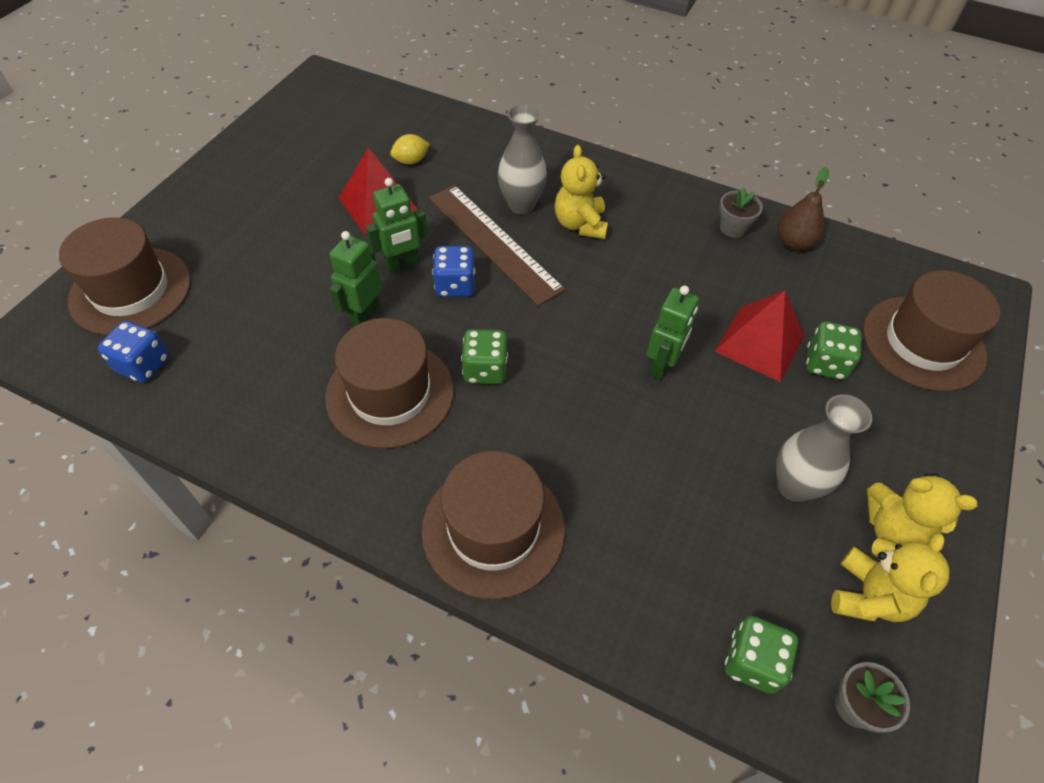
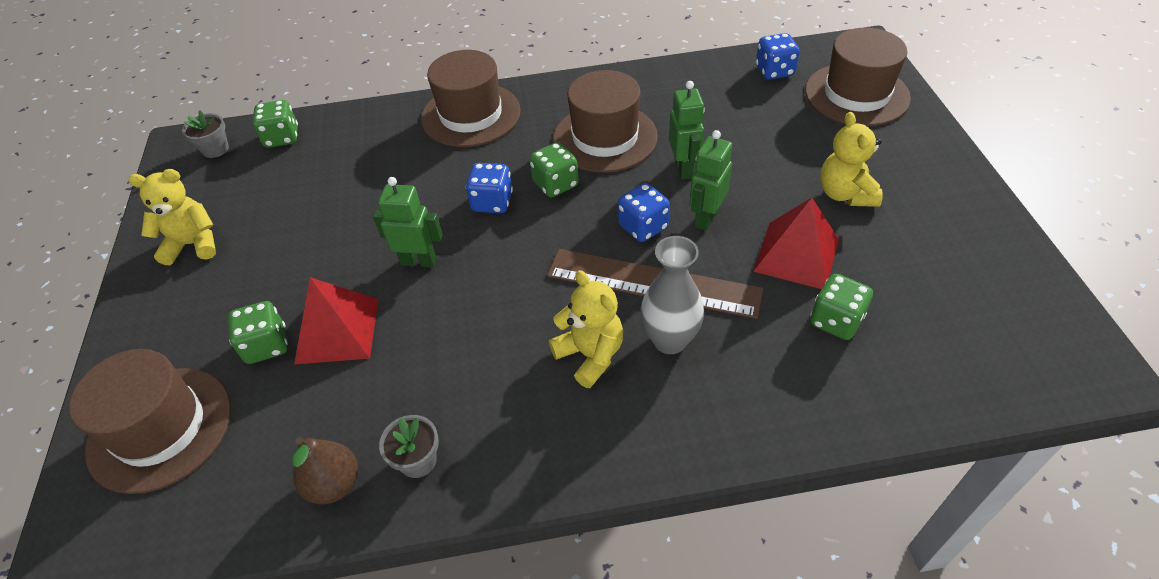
camera: 150 degrees right, 5 degrees down
yellow lemon [390,134,430,165] -> green dice [810,274,873,340]
green robot [646,286,699,380] -> green robot turned 105 degrees clockwise [373,177,443,268]
grey vase [776,394,872,502] -> none
yellow teddy bear [831,533,949,622] -> yellow teddy bear moved to [820,112,883,207]
none -> blue dice [466,163,513,213]

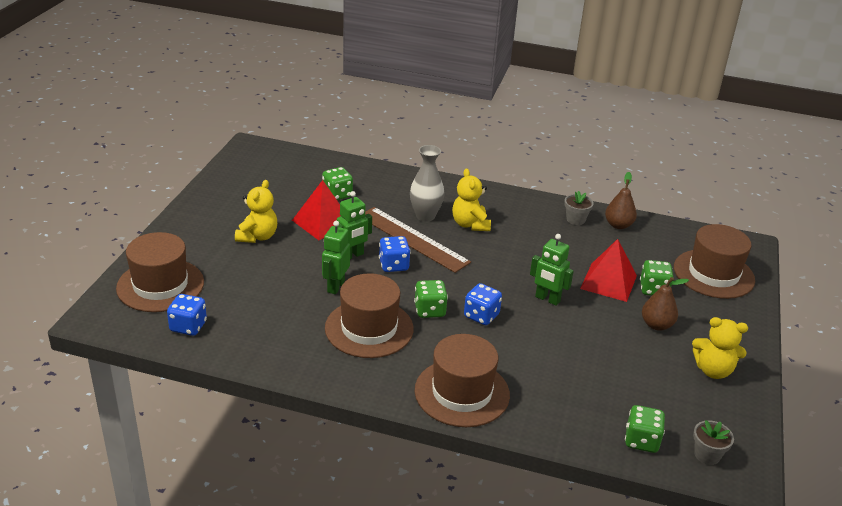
camera: 160 degrees left, 15 degrees down
none -> brown pear [642,277,689,331]

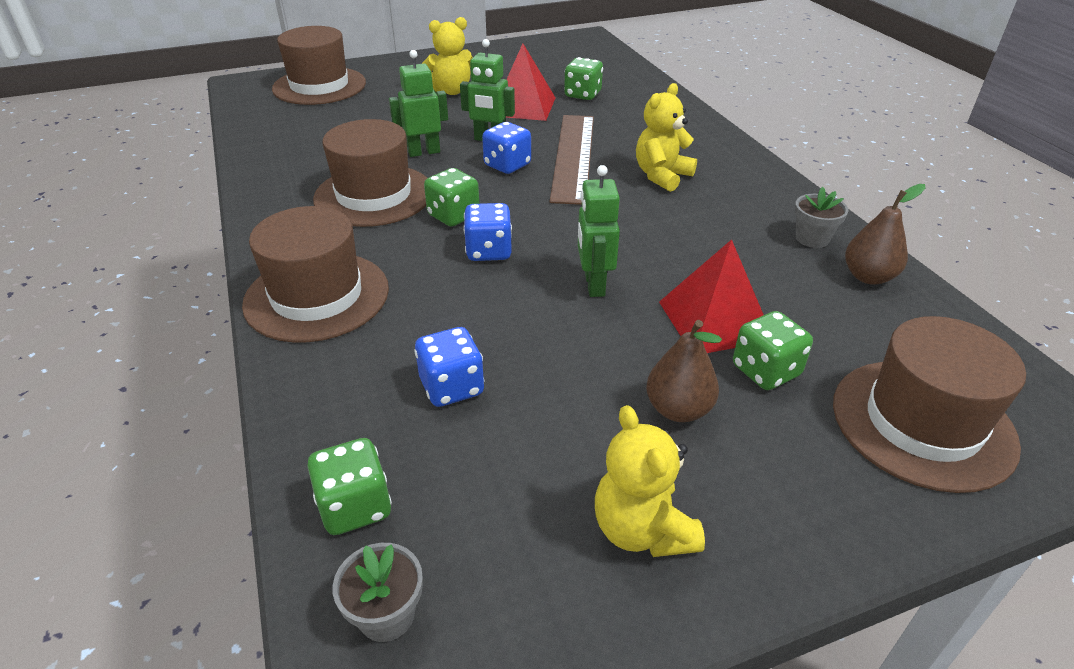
camera: 55 degrees right, 5 degrees up
blue dice [167,294,207,336] -> blue dice moved to [414,327,484,407]
grey vase [410,145,445,221] -> none

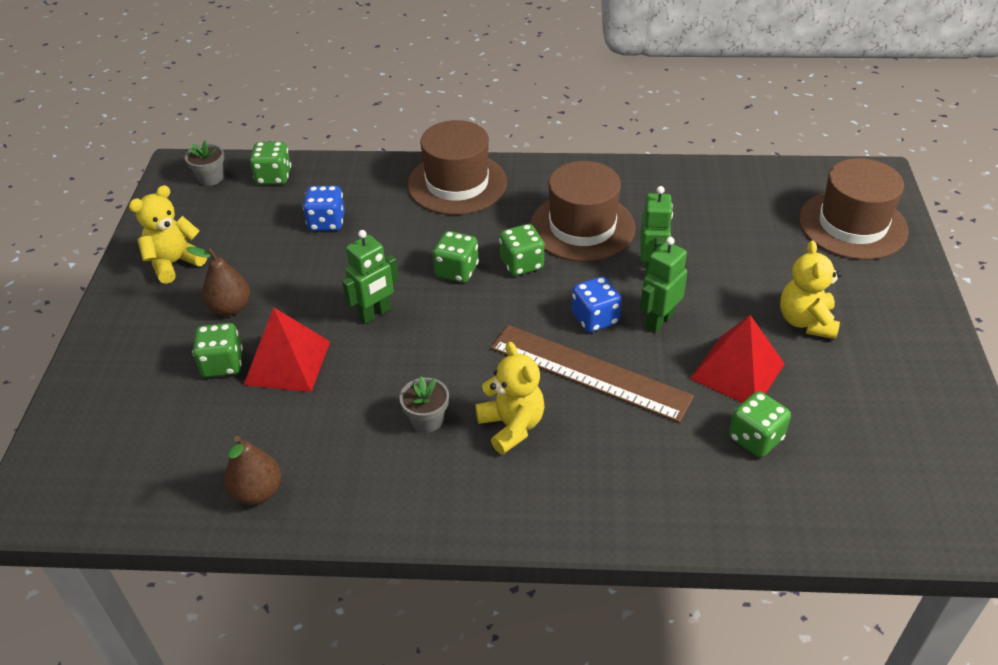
camera: 115 degrees right, 5 degrees up
blue dice [463,203,512,261] -> green dice [433,231,479,283]
green robot [578,165,620,297] -> green robot turned 120 degrees clockwise [342,230,399,324]
yellow teddy bear [595,405,705,557] -> yellow teddy bear turned 45 degrees counterclockwise [129,185,207,284]
grey flower pot [794,187,848,248] -> grey flower pot moved to [399,376,449,433]
brown hat [833,316,1026,493] -> none

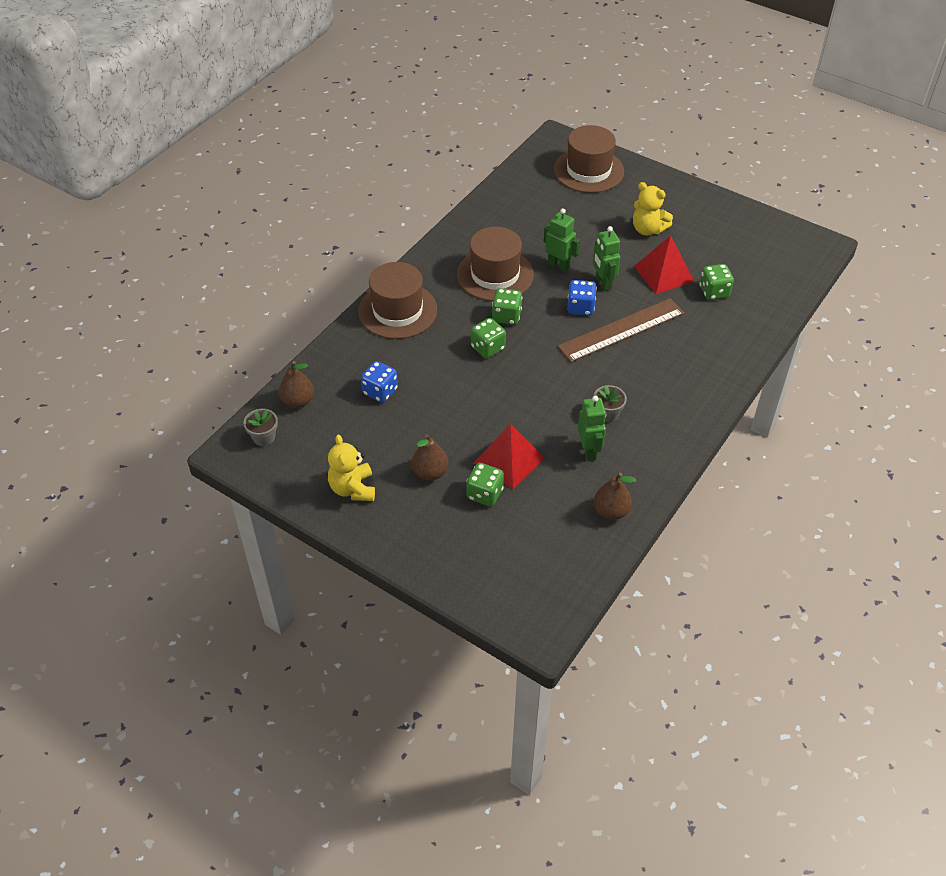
camera: 60 degrees left, 5 degrees up
green dice [250,142,291,185] -> brown pear [279,361,314,408]
green robot [342,230,399,324] -> green robot moved to [578,396,606,461]
yellow teddy bear [475,342,544,454] -> none

